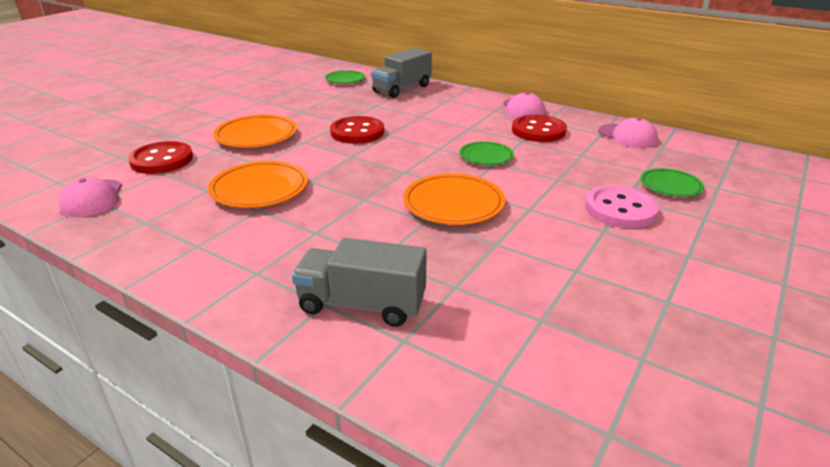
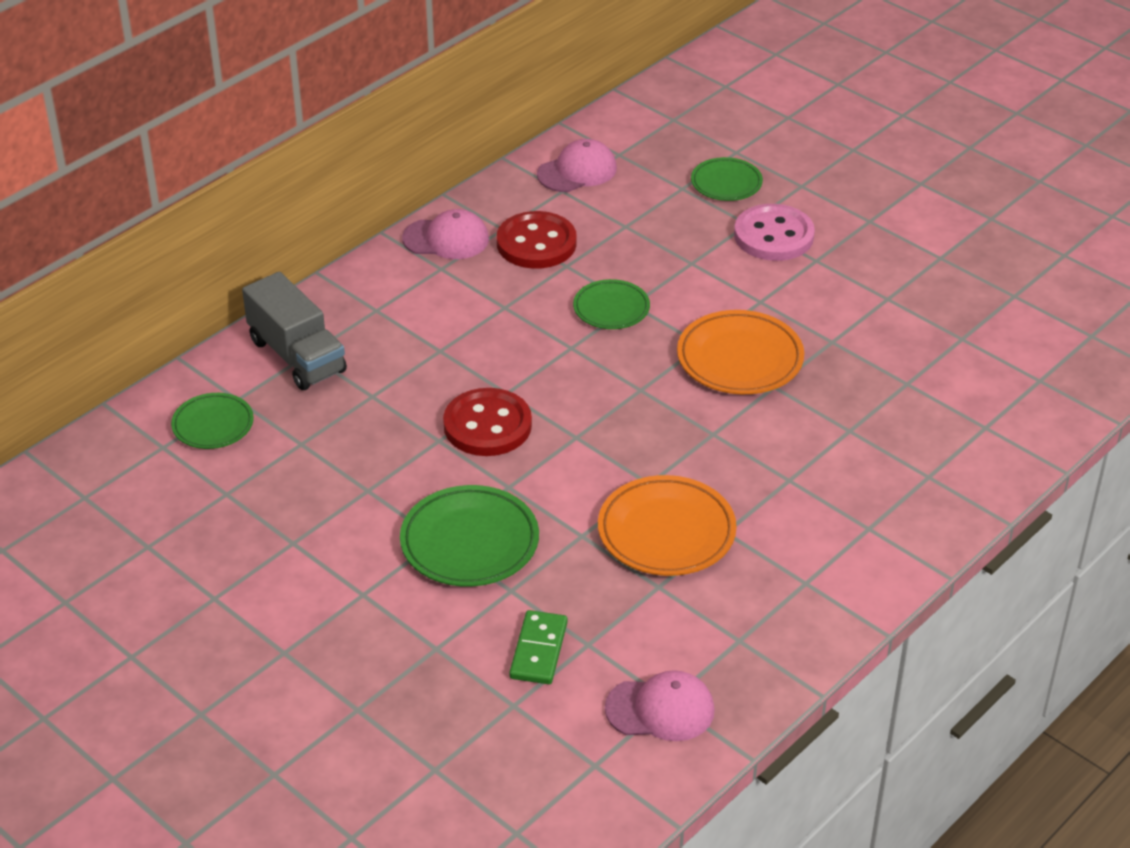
camera: 80 degrees left, 10 degrees up
red button [128,141,193,174] -> green domino [509,610,568,684]
orange plate [213,115,297,148] -> green plate [400,485,539,587]
grey truck [292,238,427,327] -> none

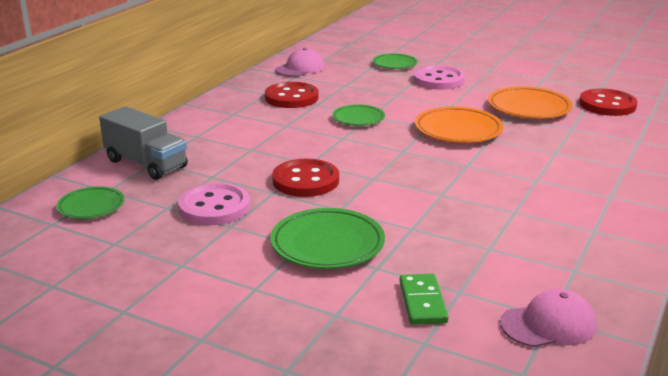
camera: 15 degrees left, 15 degrees down
pink cap [402,209,489,259] -> none
orange plate [598,475,737,576] -> orange plate moved to [488,86,572,119]
none -> pink button [178,183,250,225]
none -> red button [579,89,637,116]

